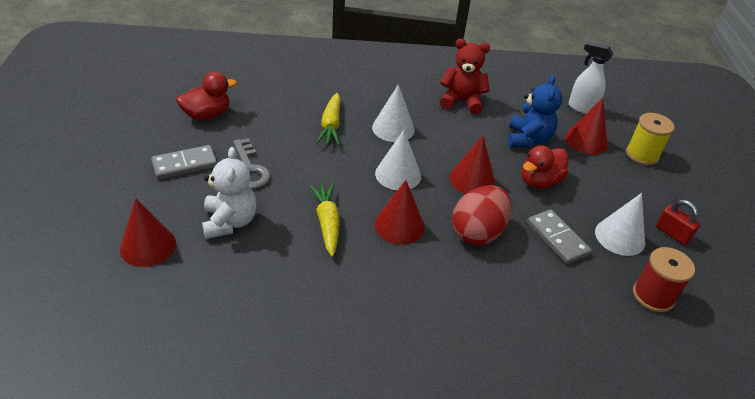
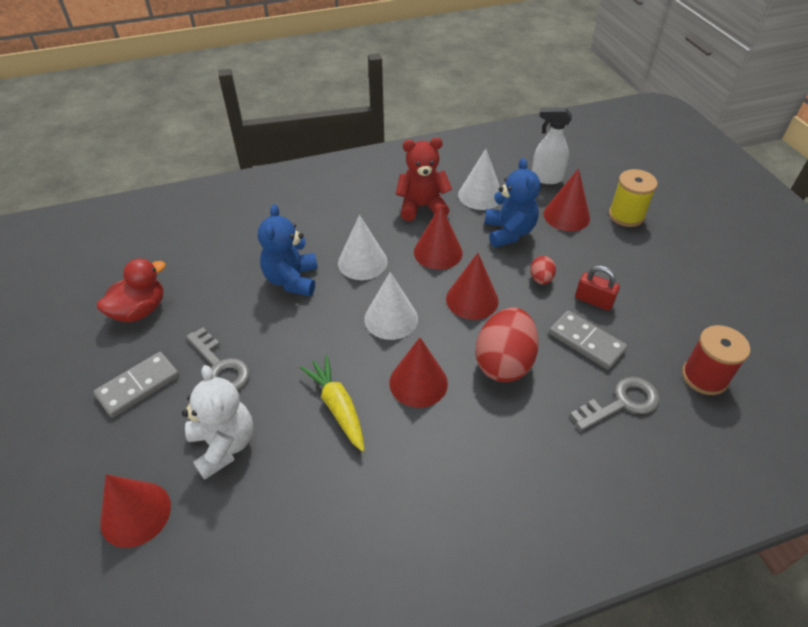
camera: 15 degrees left, 5 degrees up
yellow carrot [316,93,340,146] -> blue teddy bear [258,204,318,296]
red duck [522,145,569,189] -> red egg [530,256,556,285]
white cone [595,193,645,256] -> white cone moved to [458,149,500,210]
red padlock [656,200,701,245] -> red padlock moved to [575,265,620,311]
none -> red cone [414,205,463,270]
none -> grey key [570,376,660,431]

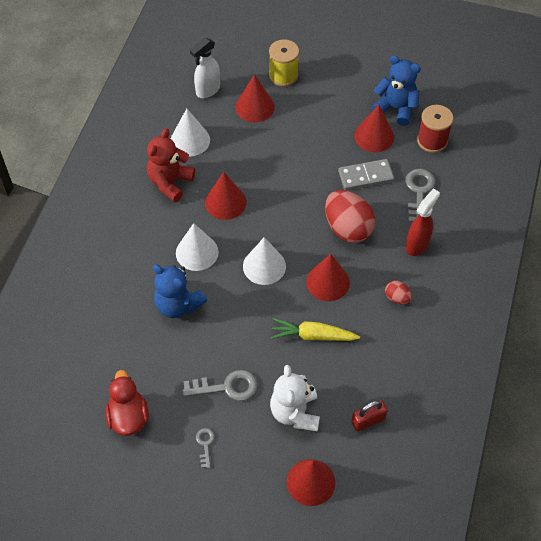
camera: 55 degrees left, 10 degrees up
grey domino [93,352,179,418] -> grey key [196,428,215,468]
white teddy bear [182,365,253,480] -> white teddy bear turned 105 degrees counterclockwise [270,365,320,432]
red cone [446,253,499,320] -> red cone moved to [354,104,394,152]
blue teddy bear [484,158,541,247] -> blue teddy bear moved to [371,55,421,126]
red egg [530,256,556,285] -> red egg moved to [385,280,412,304]
red padlock [575,265,620,311] -> red padlock moved to [351,400,388,432]
none -> red spray bottle [406,189,440,256]

